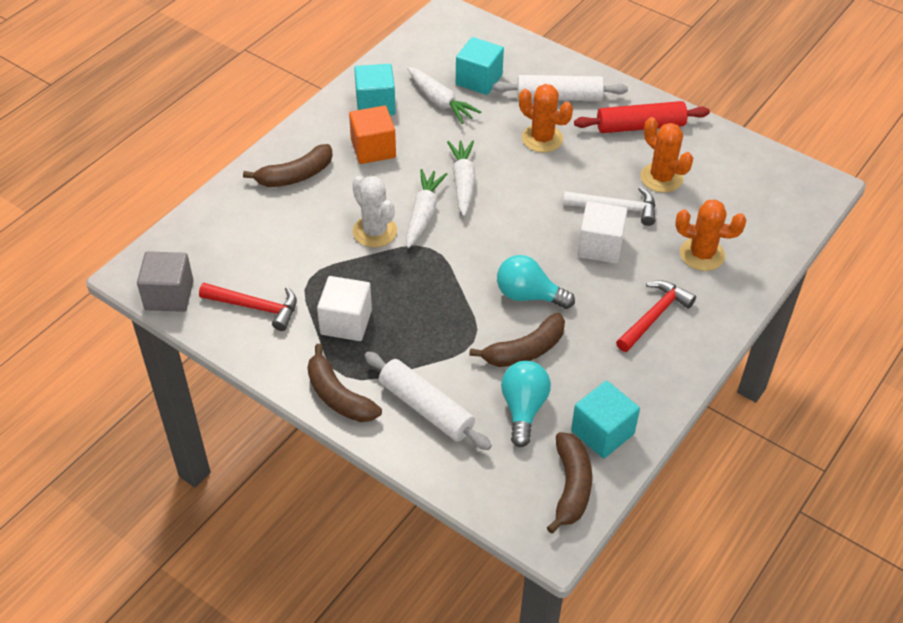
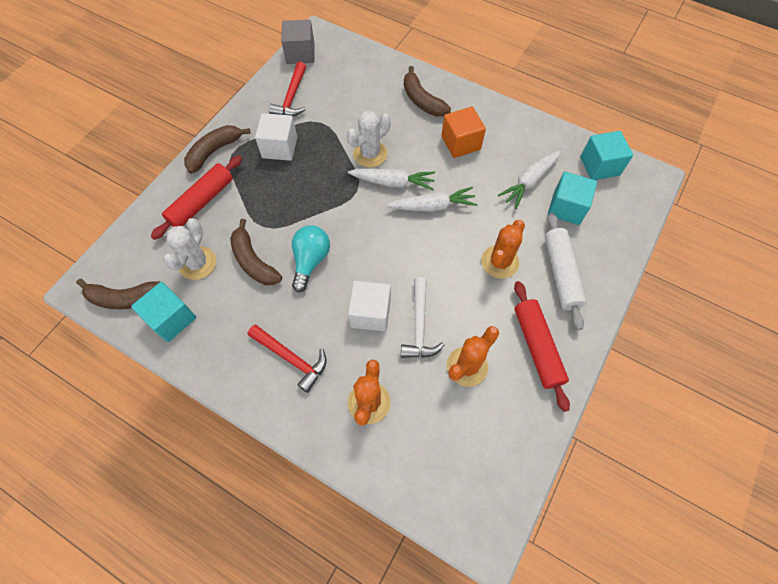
camera: 85 degrees right, 15 degrees up
turquoise cube [354,64,396,115] -> turquoise cube moved to [580,131,633,180]
white rolling pin [364,352,492,450] -> red rolling pin [151,156,242,240]
turquoise light bulb [501,361,551,447] -> white cactus [163,218,216,280]

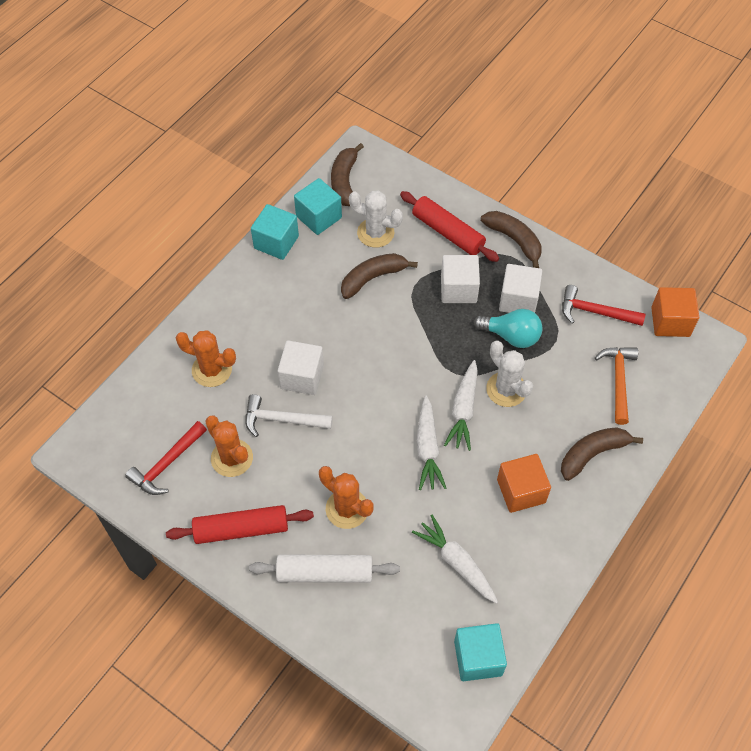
camera: 95 degrees right, 5 degrees down
red hammer [248,325,326,393] -> red hammer moved to [125,421,207,495]
grey cube [281,20,315,64] -> orange cube [651,287,699,337]
turquoise light bulb [292,225,330,292] -> turquoise light bulb moved to [473,309,542,348]
turquoise cube [548,172,597,225] -> turquoise cube moved to [251,204,299,260]
none -> white cube [441,255,480,303]
none -> orange hammer [595,347,638,425]

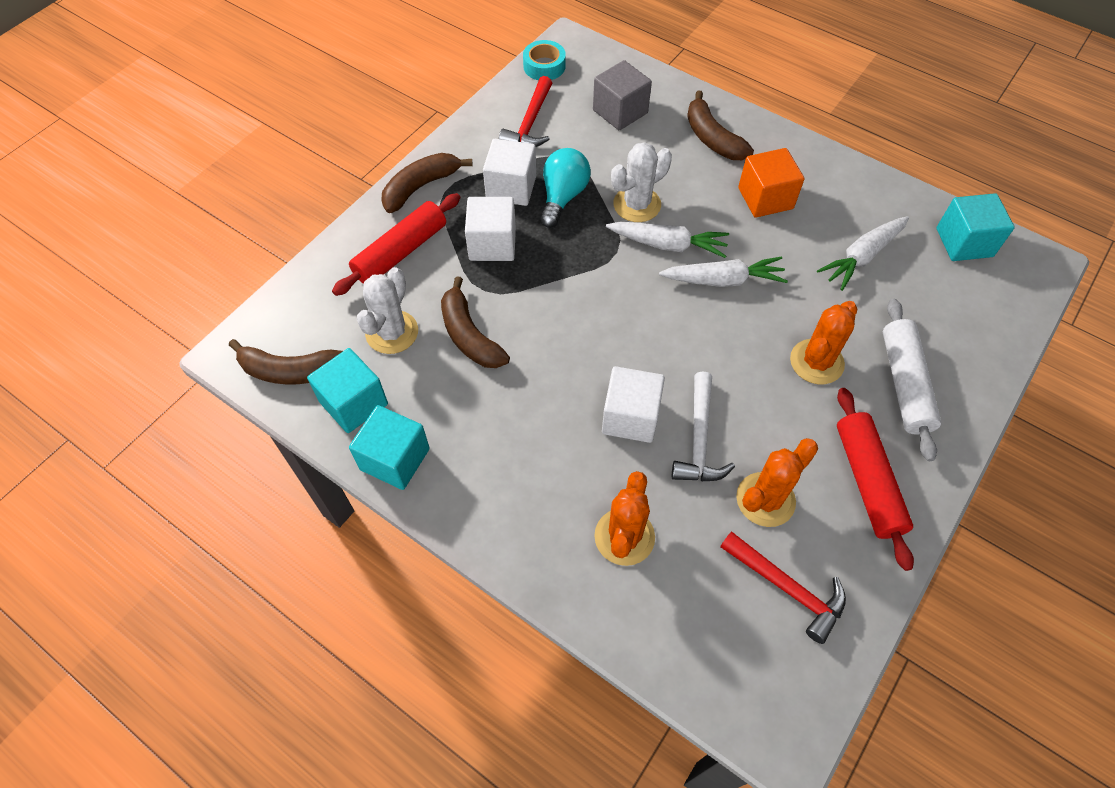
camera: 90 degrees left, 0 degrees up
orange hammer [595,347,638,425] -> grey cube [593,60,652,130]
orange cube [651,287,699,337] -> turquoise tape [523,40,566,80]

